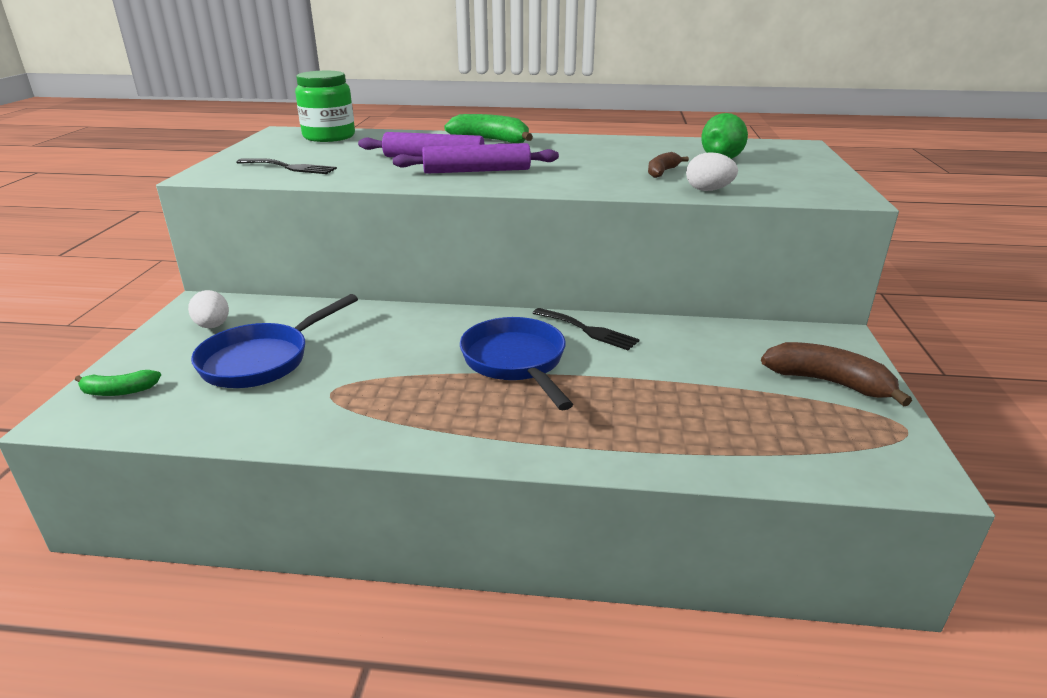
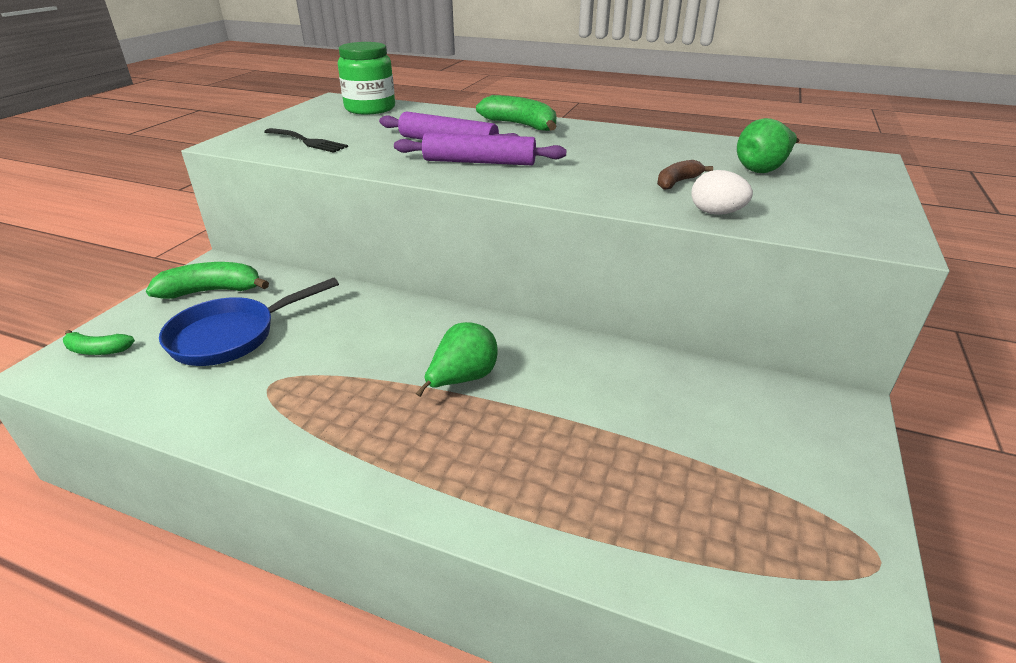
camera: 15 degrees right, 5 degrees up
white egg [188,290,229,328] -> green banana [146,262,269,299]
blue pan [460,317,573,410] -> green pear [416,322,498,397]
black fork [532,308,640,350] -> none
brown banana [761,342,912,407] -> none

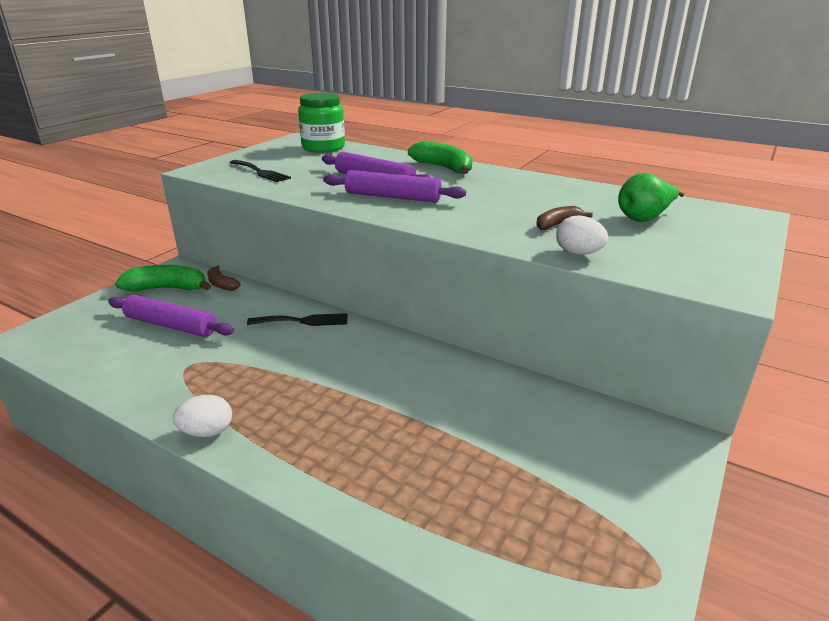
camera: 10 degrees right, 5 degrees down
green banana [63,330,135,355] -> none
blue pan [159,278,339,366] -> purple rolling pin [108,295,234,337]
green pear [416,322,498,397] -> none
none -> white egg [173,395,232,437]
none -> brown banana [207,265,240,291]
none -> black fork [247,313,348,326]

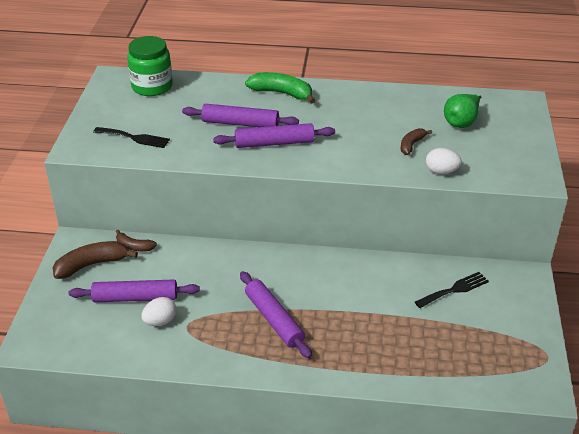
camera: 25 degrees left, 10 degrees up
green banana [115,265,211,292] -> brown banana [53,241,138,279]
white egg [173,395,232,437] -> white egg moved to [141,297,177,326]
black fork [247,313,348,326] -> black fork moved to [415,272,489,308]
none -> purple rolling pin [240,271,312,358]

